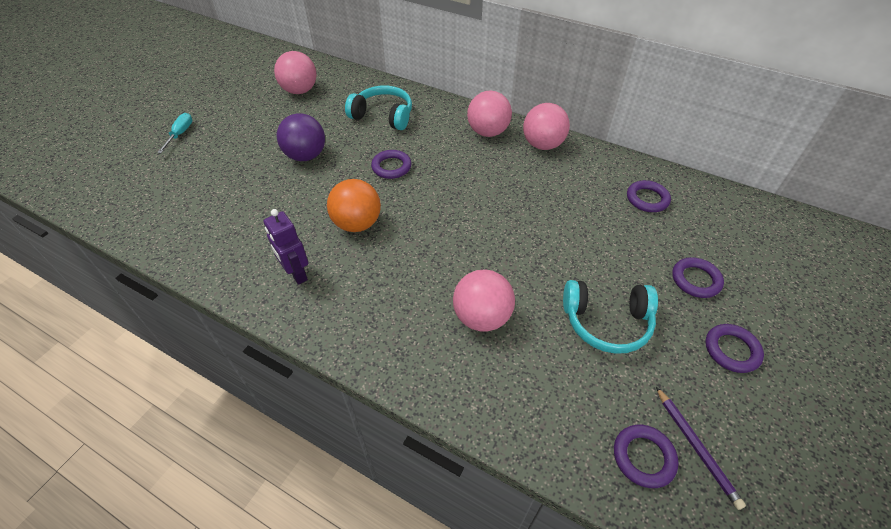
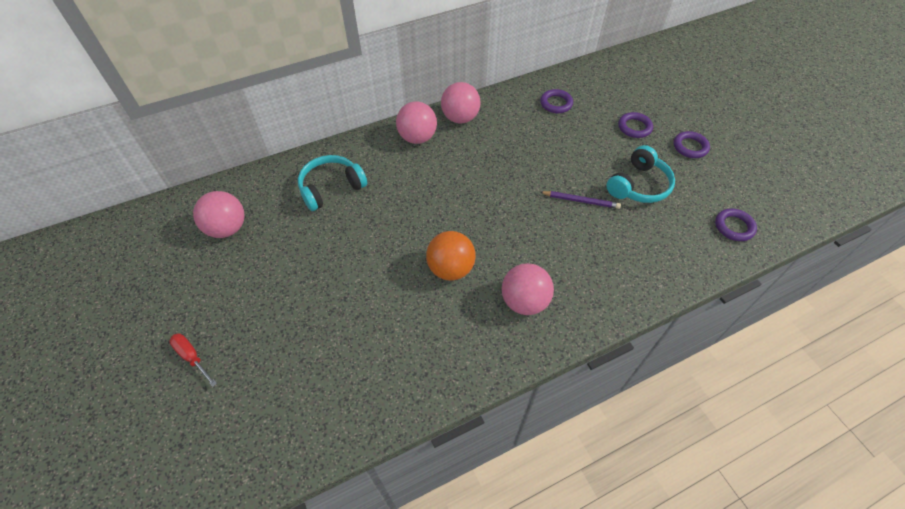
camera: 55 degrees left, 5 degrees up
turquoise screwdriver [157,113,193,153] -> red screwdriver [169,334,217,387]
purple robot [263,209,309,285] -> none
purple ball [277,113,325,161] -> none
purple ring [371,150,412,179] -> none
pink ball [453,270,515,332] -> pink ball moved to [502,263,554,315]
purple pencil [656,387,746,510] -> purple pencil moved to [540,191,621,209]

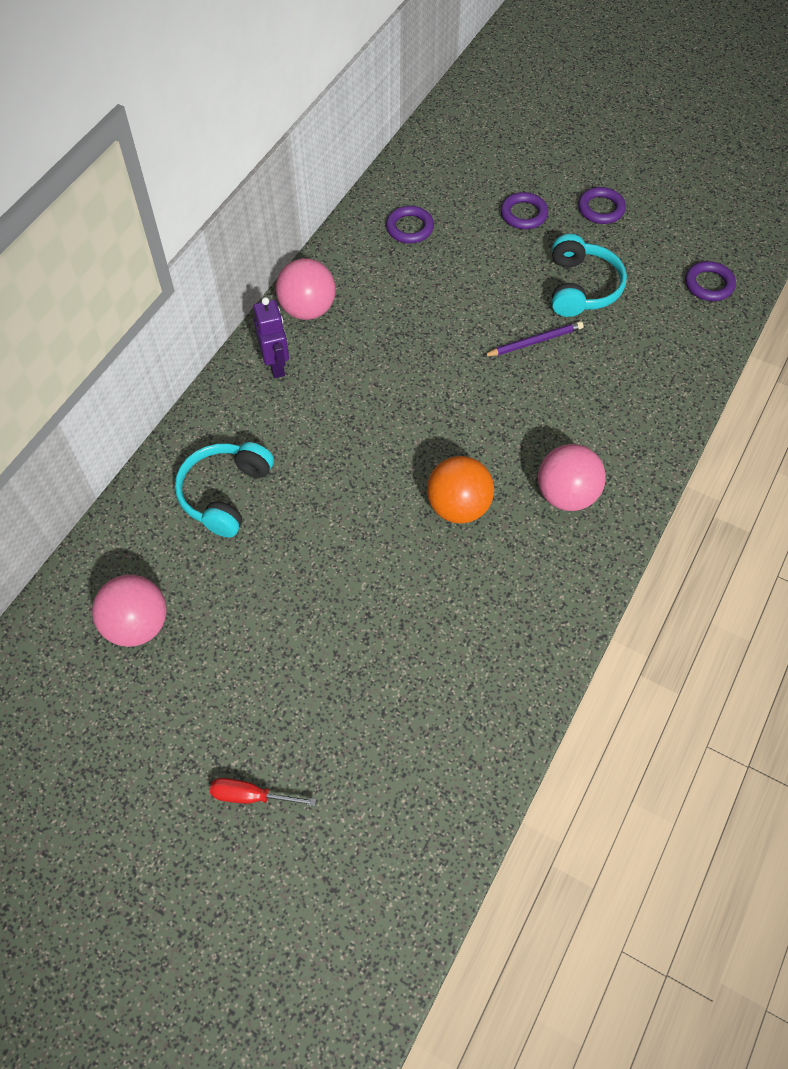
camera: 35 degrees left, 5 degrees up
pink ball [396,101,437,144] -> purple robot [253,297,289,378]

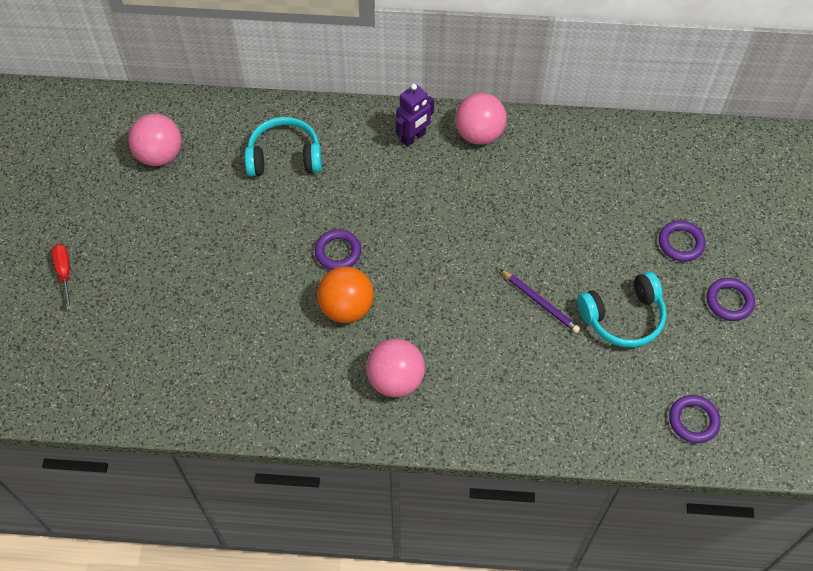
camera: 65 degrees right, 0 degrees up
purple ring [386,206,434,243] -> purple ring moved to [315,229,361,270]

